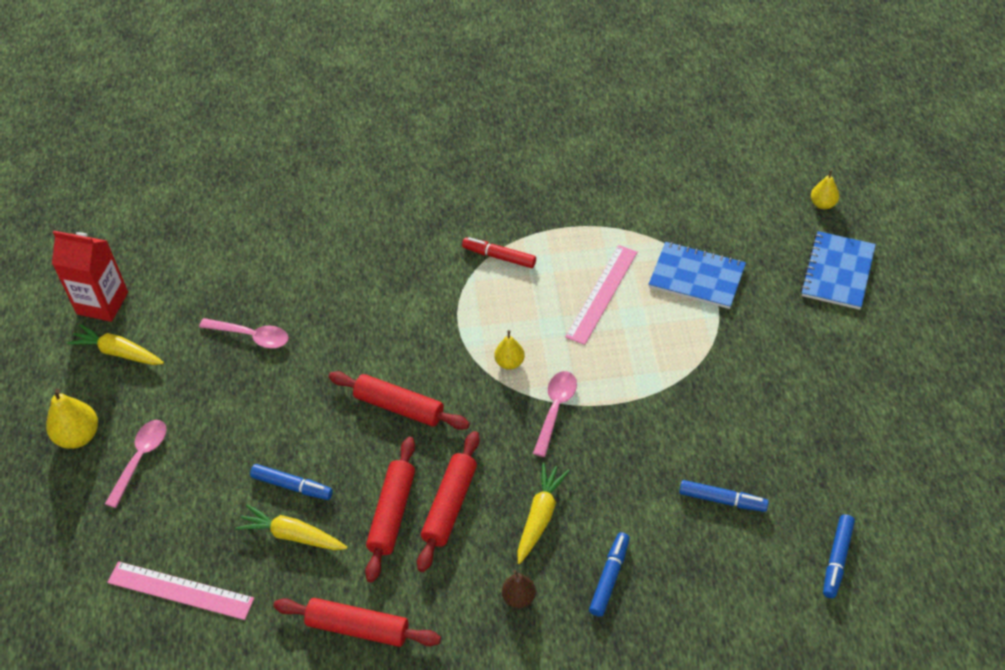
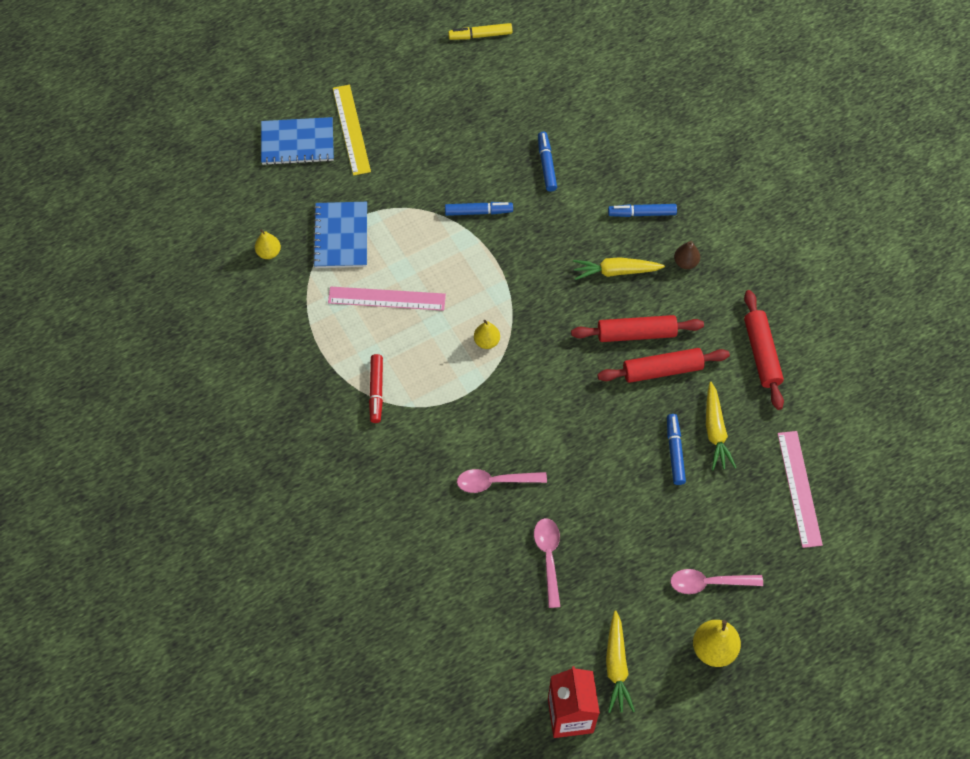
camera: 115 degrees left, 10 degrees up
red rolling pin [329,371,470,430] -> none
pink spoon [533,371,577,457] -> pink spoon moved to [457,469,547,493]
yellow pear [811,170,839,209] -> yellow pear moved to [255,229,281,259]
blue marker [823,514,855,598] -> blue marker moved to [445,202,513,216]
none -> yellow ruler [333,85,371,176]
none -> yellow marker [448,23,512,40]

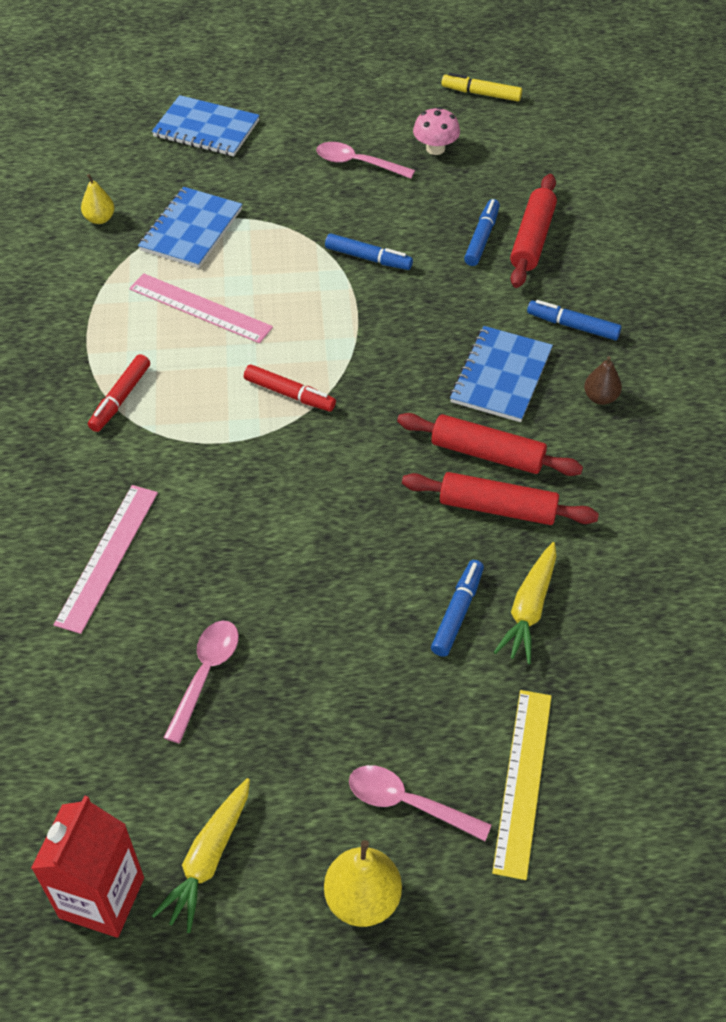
camera: 25 degrees right, 10 degrees down
yellow ruler [333,85,371,176] -> yellow ruler moved to [492,690,552,880]
pink spoon [457,469,547,493] -> pink spoon moved to [316,142,415,179]
yellow pear [474,320,500,349] -> red marker [244,364,336,412]
yellow carrot [573,257,665,280] -> blue notebook [450,326,553,422]
red rolling pin [744,290,784,410] -> red rolling pin moved to [510,174,557,288]
pink ruler [777,431,823,548] -> pink ruler moved to [54,485,158,634]
none -> pink mushroom [413,107,460,155]

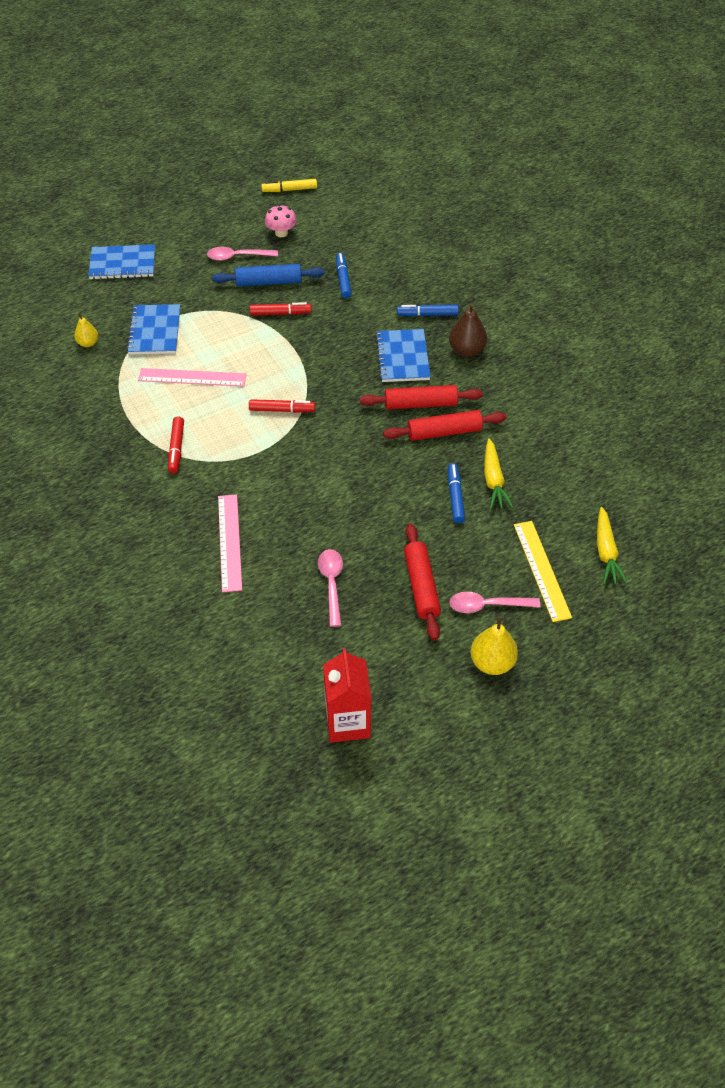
camera: 25 degrees left, 0 degrees up
yellow carrot [151,778,250,933] -> yellow carrot moved to [597,507,628,585]
blue marker [325,233,413,270] -> red marker [250,302,311,315]
red rolling pin [510,174,557,288] -> red rolling pin moved to [404,523,441,641]
brown pear [584,356,622,405] -> brown pear [449,303,487,357], size x1.60
none -> blue rolling pin [212,264,324,287]

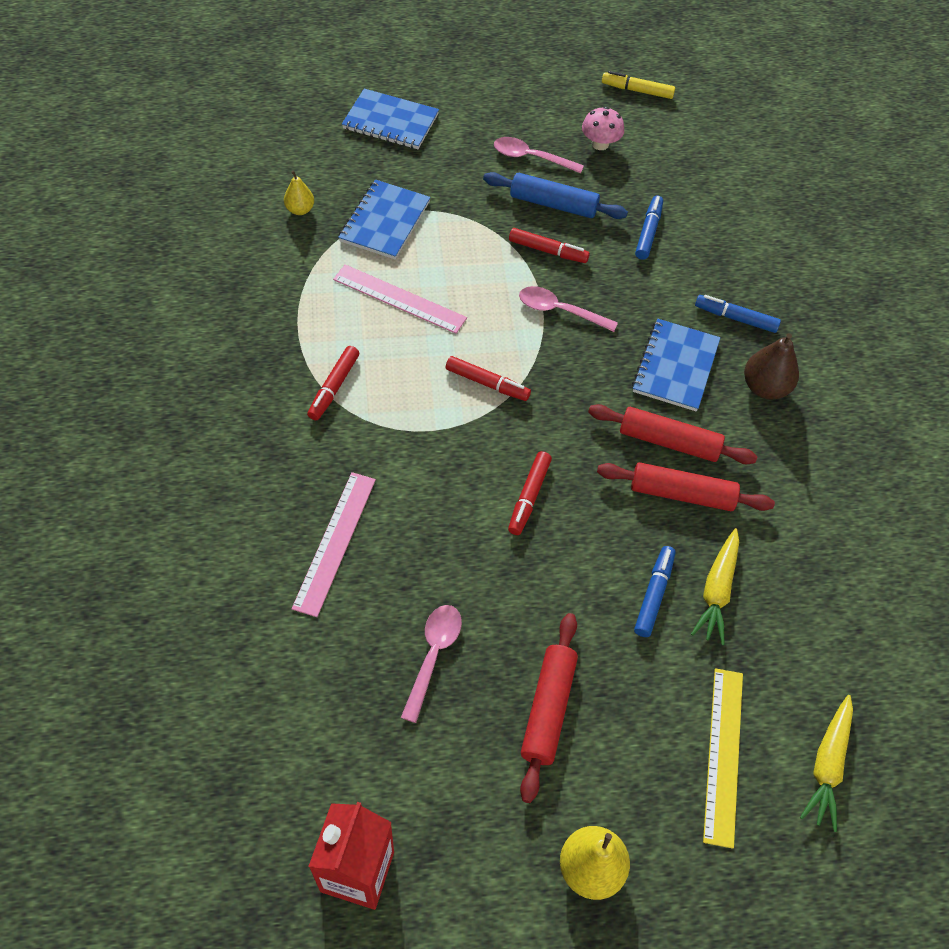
camera: 20 degrees right, 5 degrees up
pink spoon [449,592,540,613] -> pink spoon moved to [519,286,618,332]
none -> red marker [508,451,552,535]

